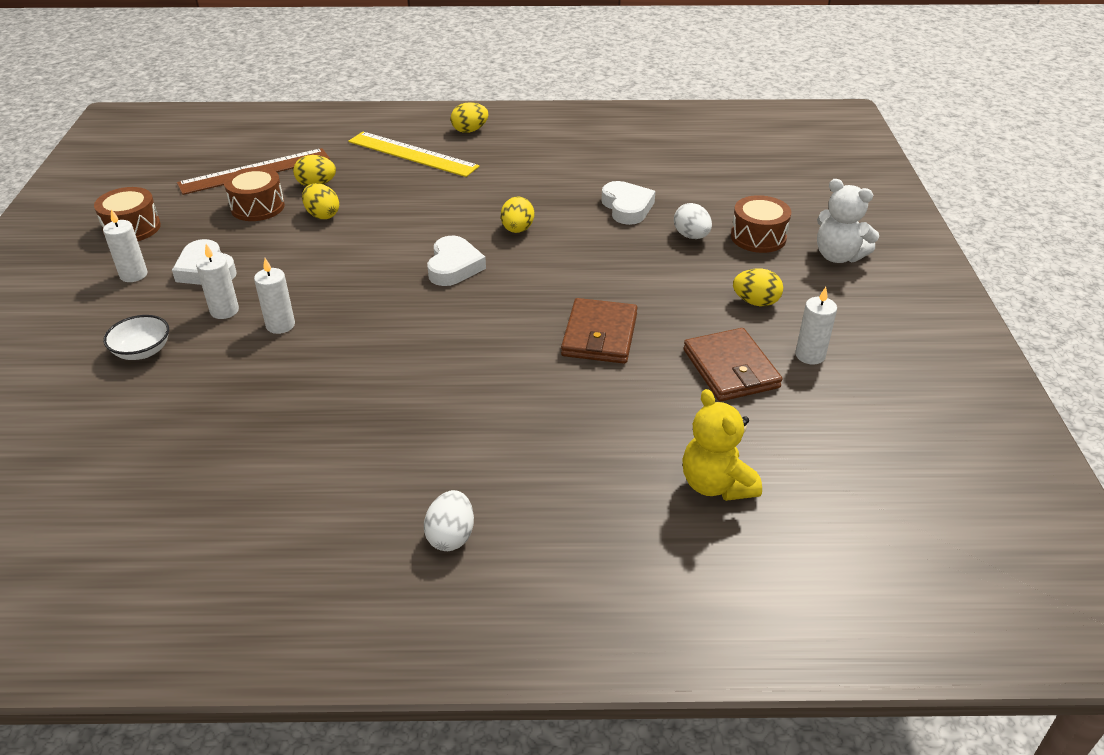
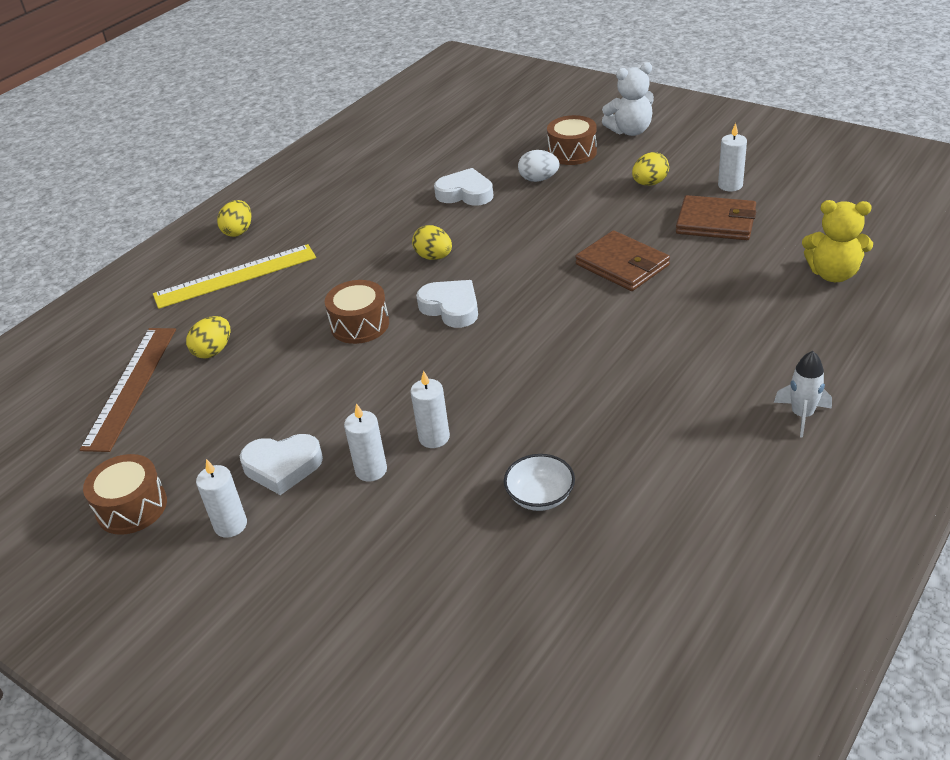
camera: 50 degrees left, 0 degrees up
white bowl [103,315,169,360] -> white bowl moved to [504,454,575,511]
brown drum [224,167,285,221] -> brown drum moved to [325,280,389,344]
yellow egg [302,183,339,219] -> none
white egg [424,490,474,551] -> white rocket [774,351,832,438]

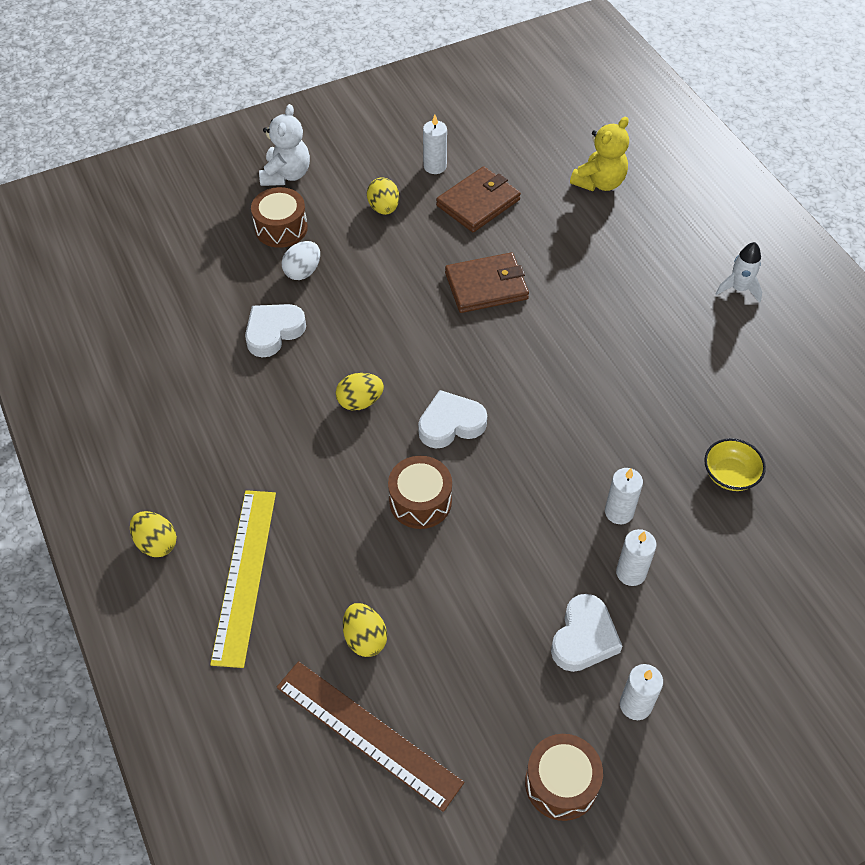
camera: 65 degrees left, 15 degrees up
white bowl [504,454,575,511] -> yellow bowl [704,438,766,491]

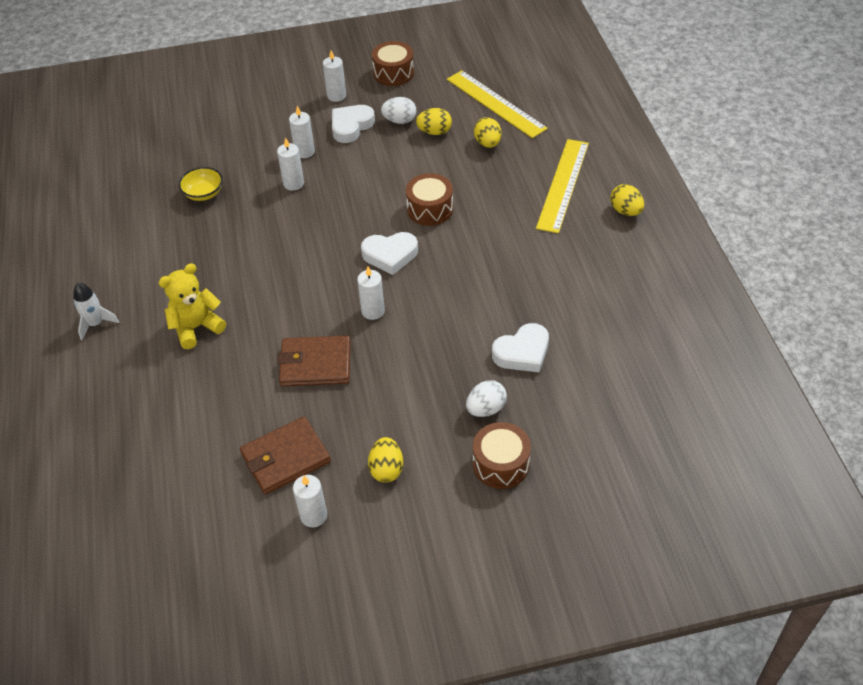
camera: 165 degrees left, 5 degrees down
white teddy bear [259,104,310,186] -> none
brown ruler [277,661,464,812] -> yellow ruler [447,70,548,138]
yellow egg [336,373,384,411] -> yellow egg moved to [416,108,452,135]
yellow teddy bear [570,117,629,191] -> yellow teddy bear moved to [159,263,226,349]
none -> white candle [357,267,385,320]
none -> white egg [381,97,417,124]

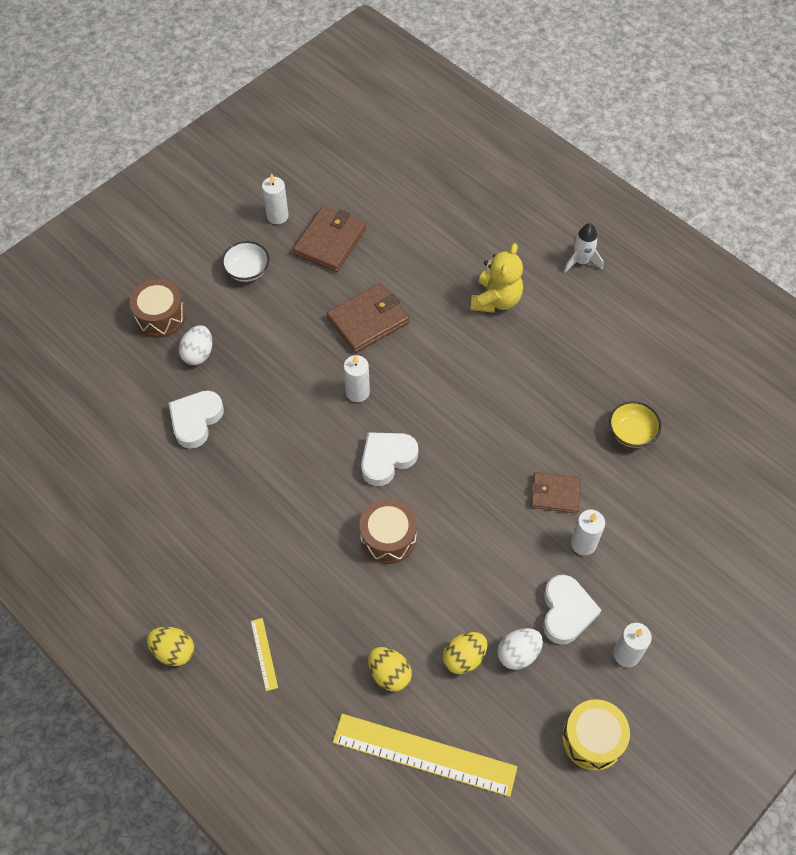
camera: 145 degrees right, 10 degrees up
white candle [277,137,304,190] -> brown wallet [531,472,581,514]
yellow egg [368,437,403,483] -> white bowl [222,241,270,282]
brown drum [372,41,414,86] -> yellow drum [562,699,630,771]
yellow ruler [536,139,589,233] -> yellow ruler [251,618,278,691], size x0.42

